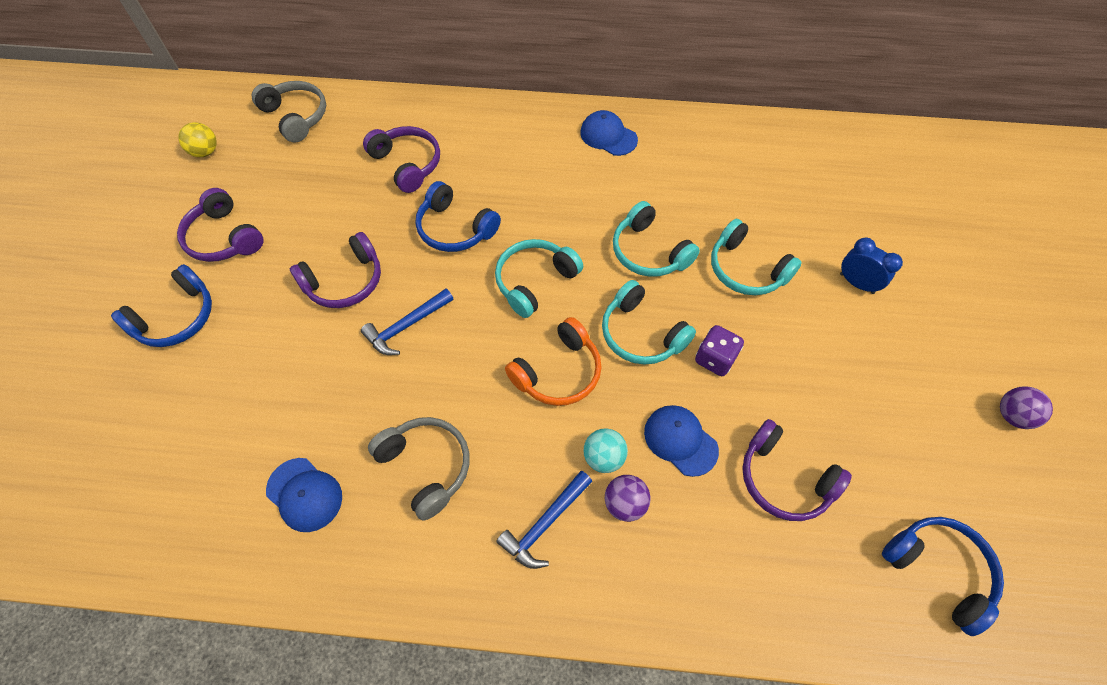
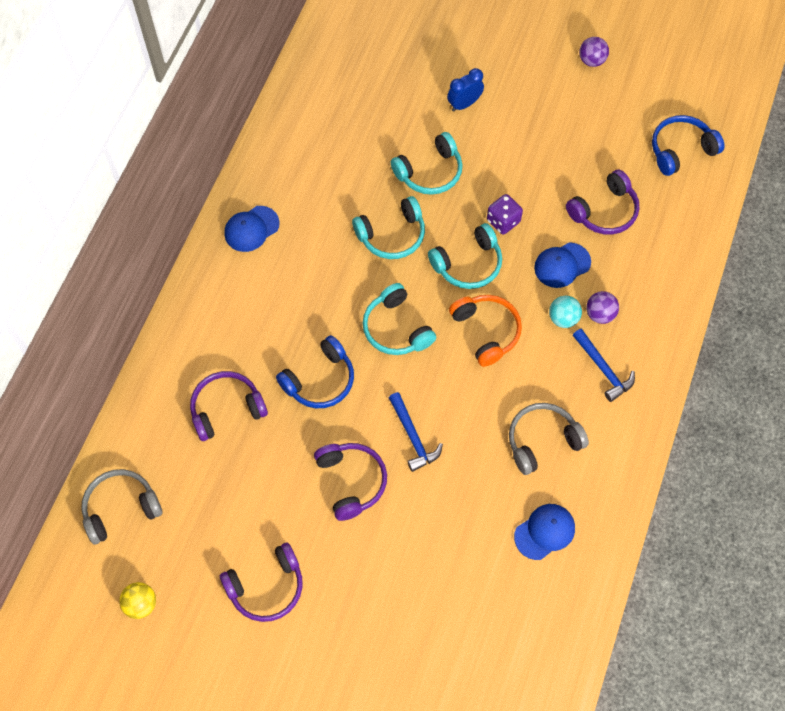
camera: 75 degrees left, 5 degrees up
blue headphones [111,264,212,347] -> none

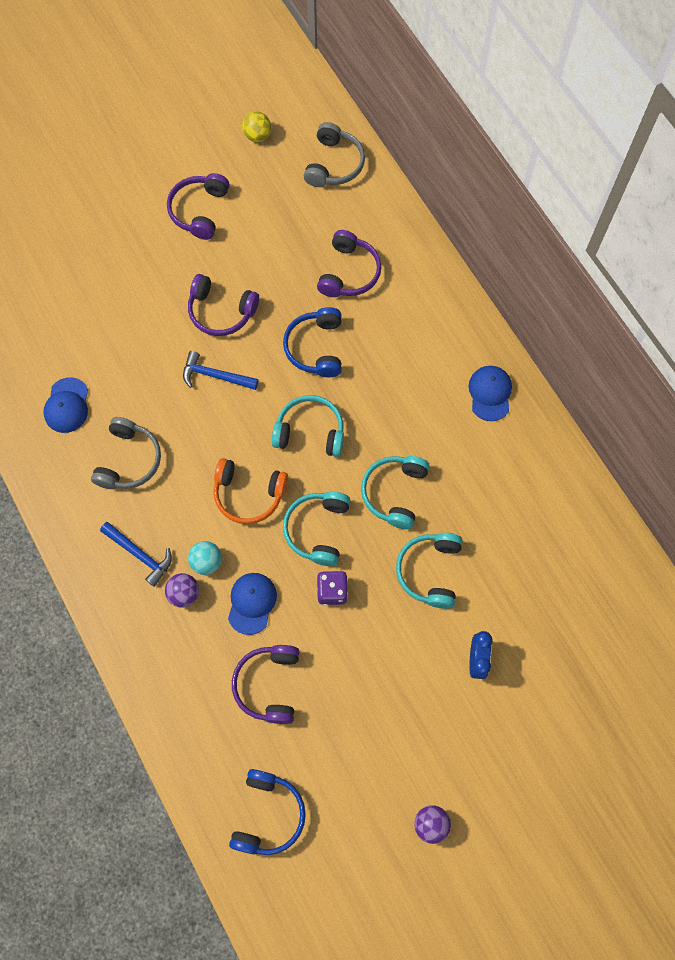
camera: 130 degrees right, 5 degrees up
blue hammer [573,328,635,402] -> blue hammer turned 150 degrees counterclockwise [100,522,172,587]

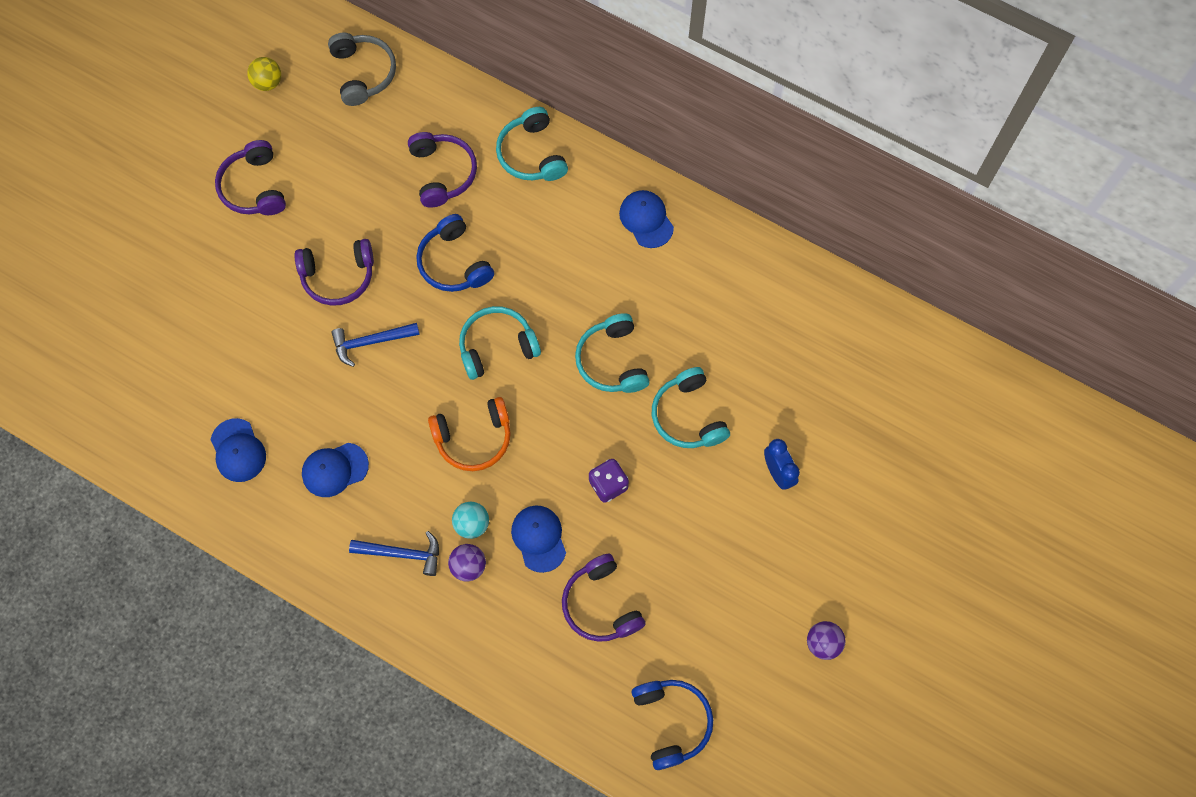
camera: 30 degrees left, 0 degrees up
grey headphones [91,417,161,489] -> blue cap [302,443,369,497]
turquoise headphones [283,492,351,566] -> turquoise headphones moved to [496,107,568,181]

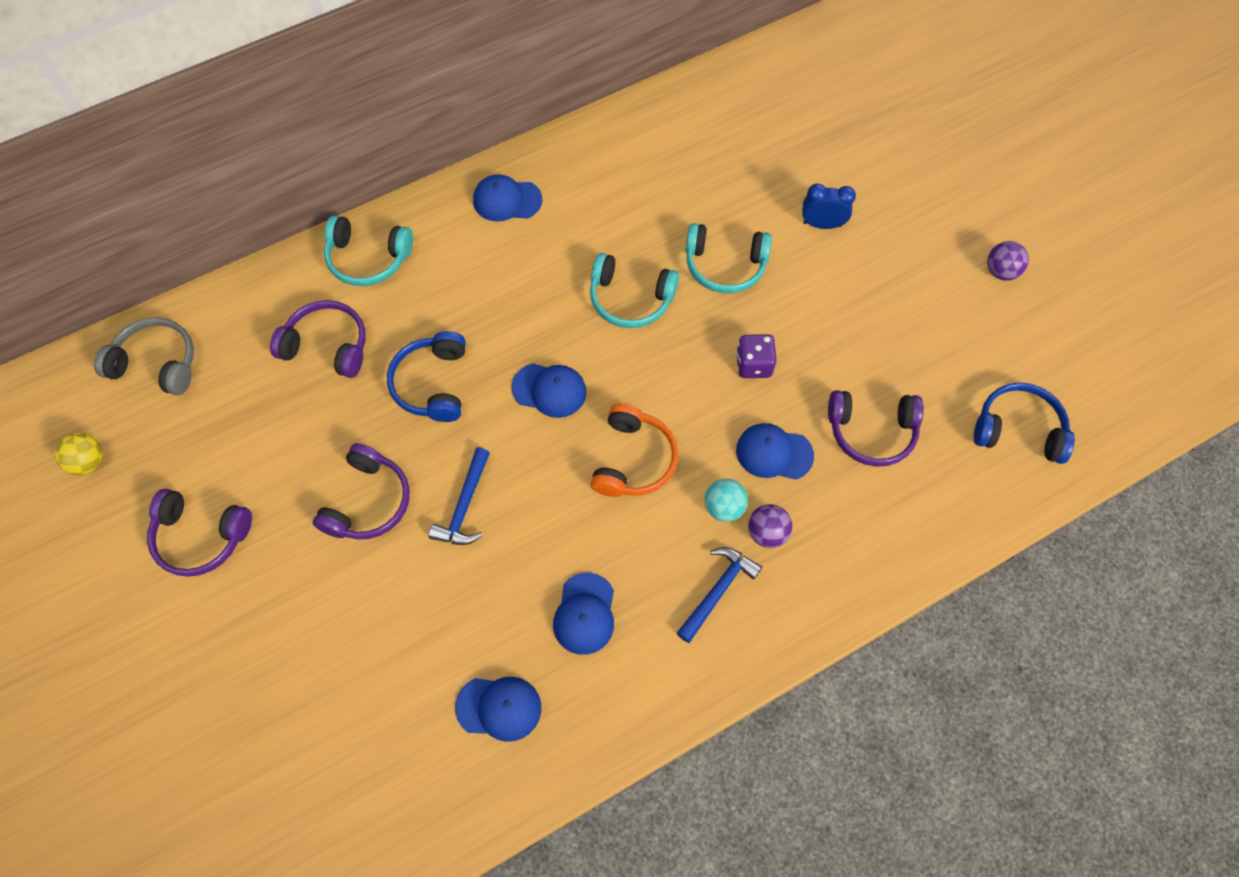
camera: 60 degrees left, 5 degrees down
blue headphones [416,214,494,292] -> blue headphones turned 90 degrees clockwise [387,331,466,422]
turquoise headphones [459,306,541,380] -> blue cap [512,363,587,418]

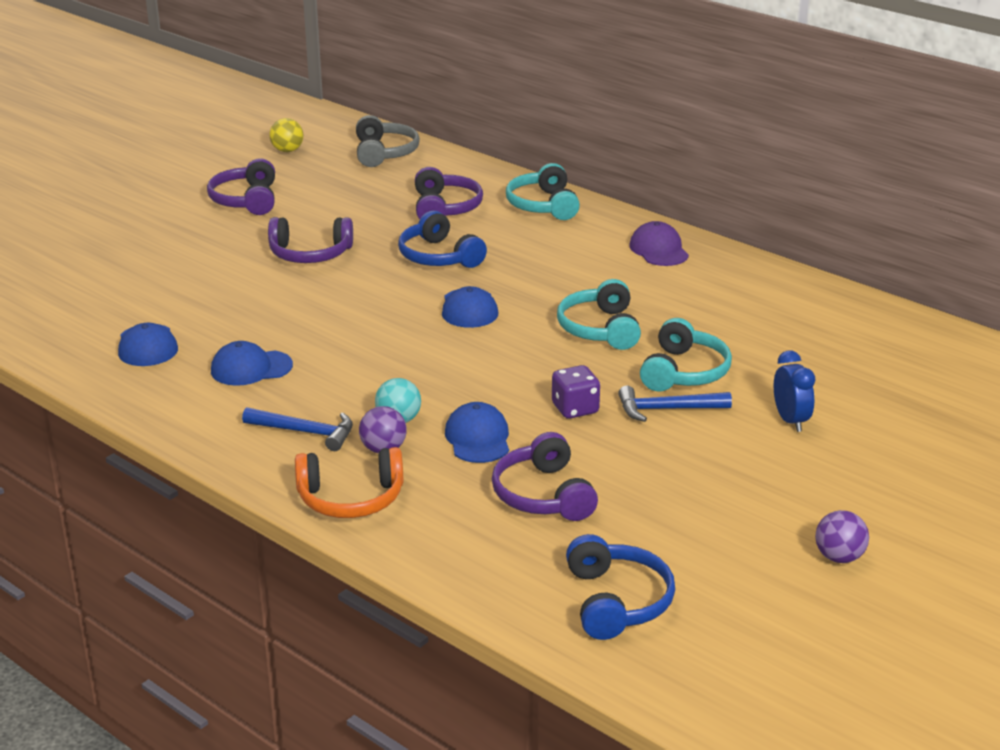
camera: 70 degrees right, 35 degrees down
blue headphones [387,331,466,422] -> blue headphones turned 105 degrees counterclockwise [398,211,487,268]
blue hammer [429,448,490,545] -> blue hammer moved to [618,386,732,422]
blue cap [473,174,542,222] -> purple cap [630,221,689,266]
orange headphones [590,403,678,497] -> orange headphones moved to [295,447,403,518]
turquoise headphones [686,223,772,293] -> turquoise headphones turned 150 degrees counterclockwise [640,318,732,392]

